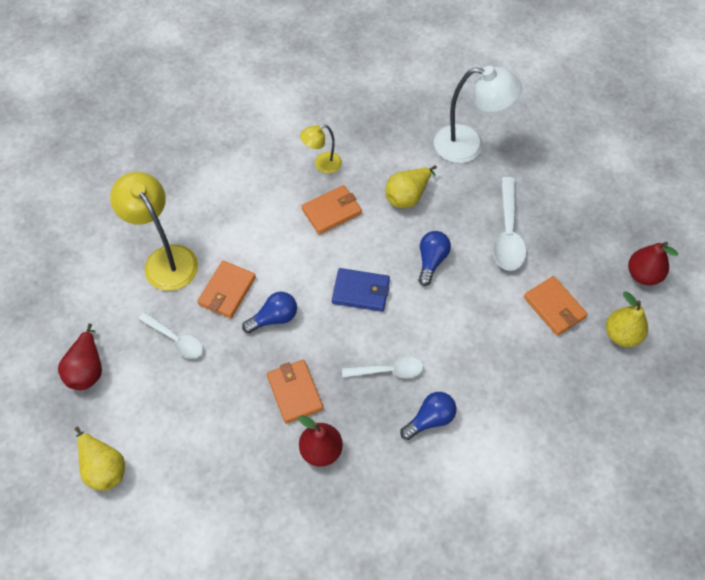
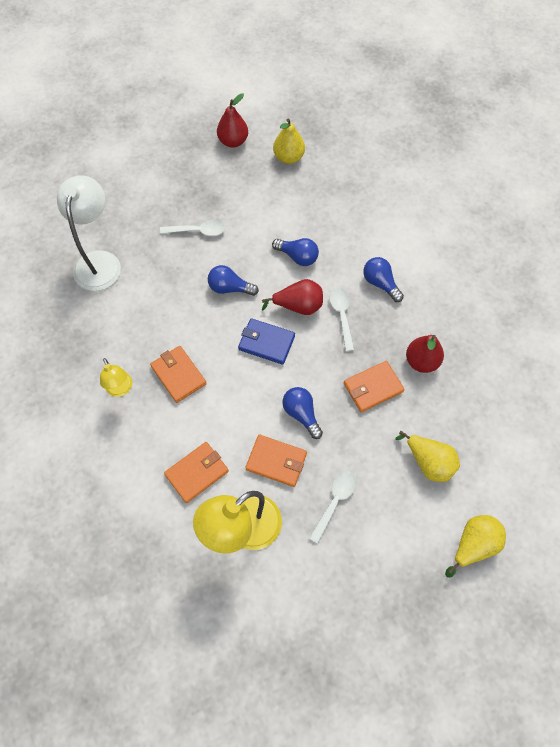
camera: 95 degrees left, 5 degrees up
red pear [58,323,102,390] -> red pear moved to [262,279,323,315]
blue wallet [332,268,390,312] -> blue wallet turned 75 degrees counterclockwise [238,318,295,365]
yellow pear [385,165,437,208] -> yellow pear moved to [395,431,460,482]
white spoon [493,177,526,271] -> white spoon [160,220,225,236], size x0.65
orange wallet [524,276,588,336] -> orange wallet moved to [164,442,229,503]
none -> blue light bulb [272,238,319,266]

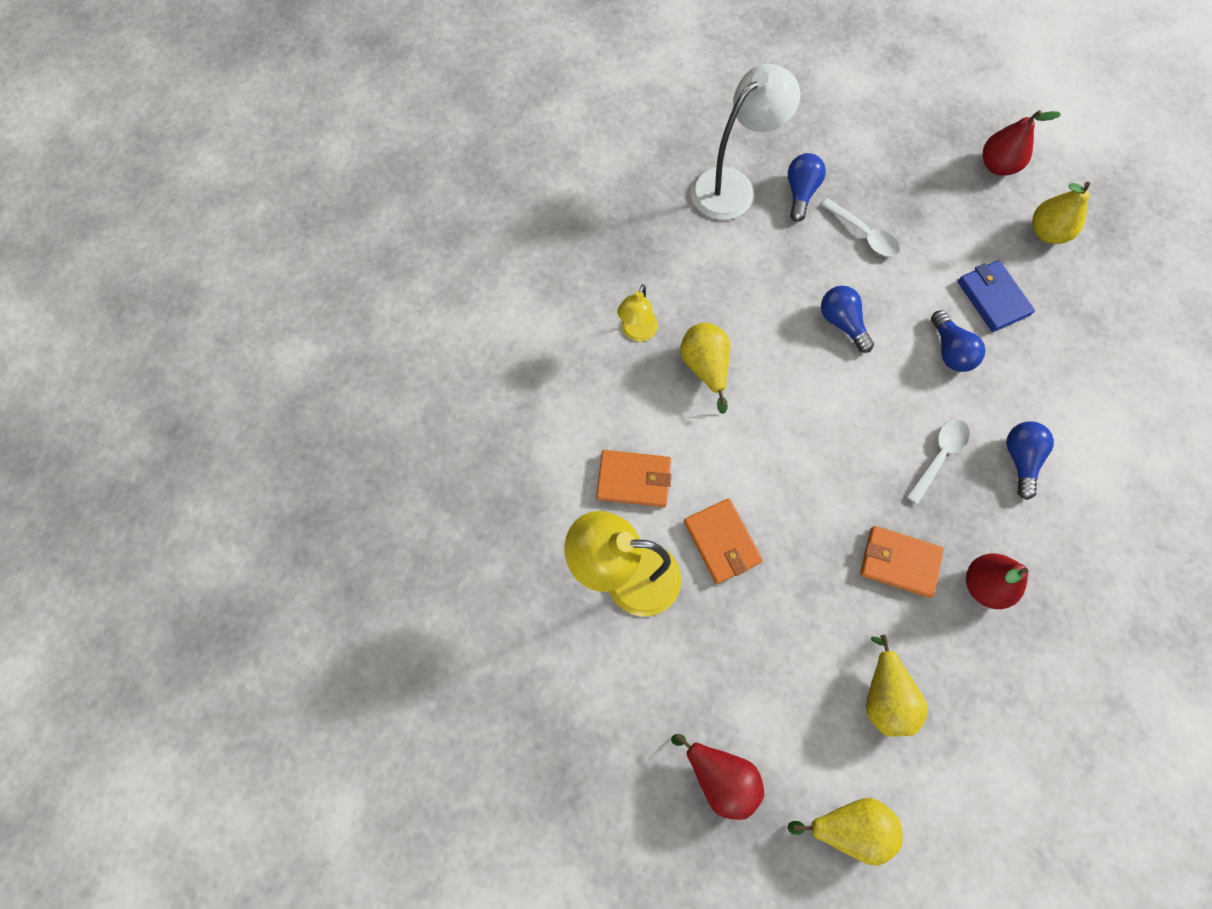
camera: 45 degrees right, 5 degrees up
orange wallet [150,346,207,403] -> yellow pear [680,323,730,414]
blue wallet [238,318,295,365] -> blue wallet moved to [958,260,1035,332]
red pear [262,279,323,315] -> red pear moved to [671,734,764,820]
blue light bulb [282,387,323,439] -> blue light bulb moved to [788,153,826,222]
white spoon [309,471,356,544] -> none

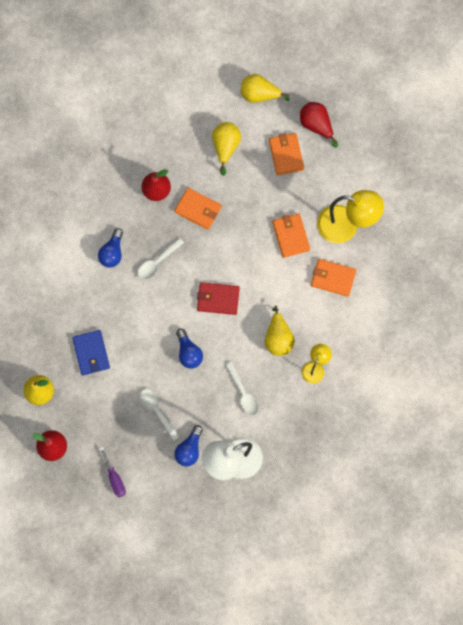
camera: 170 degrees left, 5 degrees up
blue light bulb [931,310,985,372] -> none
none -> purple screwdriver [100,447,126,498]
none -> red wallet [197,282,240,315]
none -> white spoon [225,362,259,416]
none -> orange wallet [269,133,304,175]

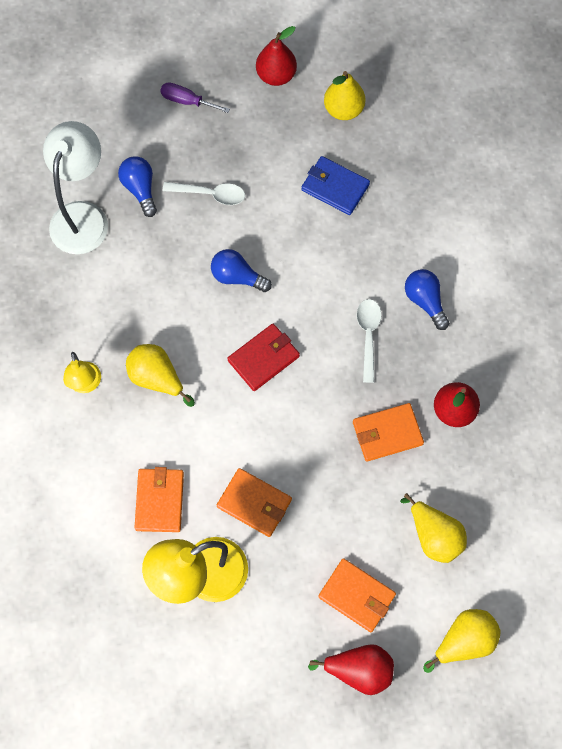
camera: 135 degrees right, 5 degrees down
white spoon [225,362,259,416] -> none
orange wallet [311,259,356,297] -> orange wallet turned 60 degrees counterclockwise [134,467,184,532]

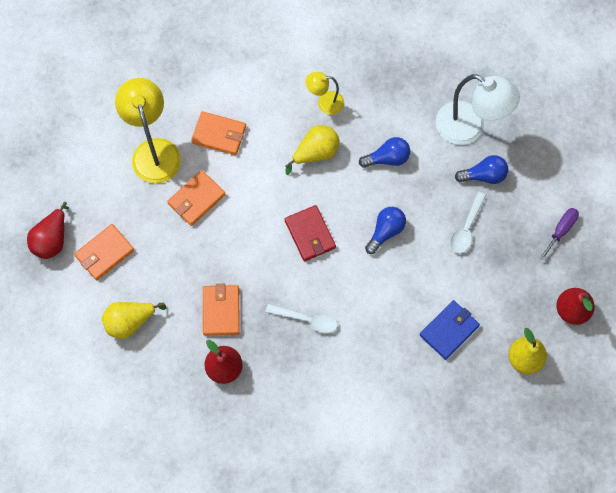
camera: 105 degrees right, 0 degrees up
blue light bulb [405,269,449,330] -> blue light bulb moved to [359,137,410,168]
yellow pear [423,609,501,673] -> none

